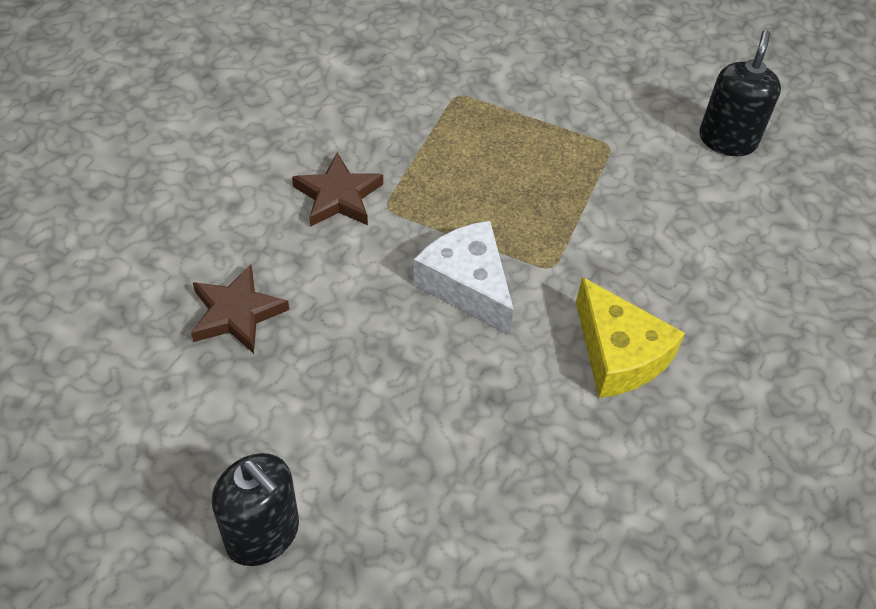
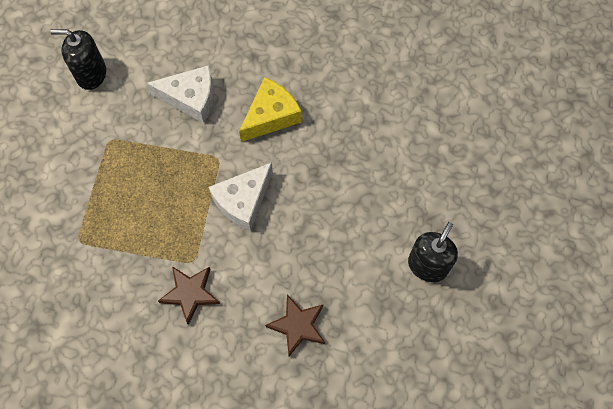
camera: 100 degrees left, 15 degrees up
none -> white cheese [147,65,214,123]

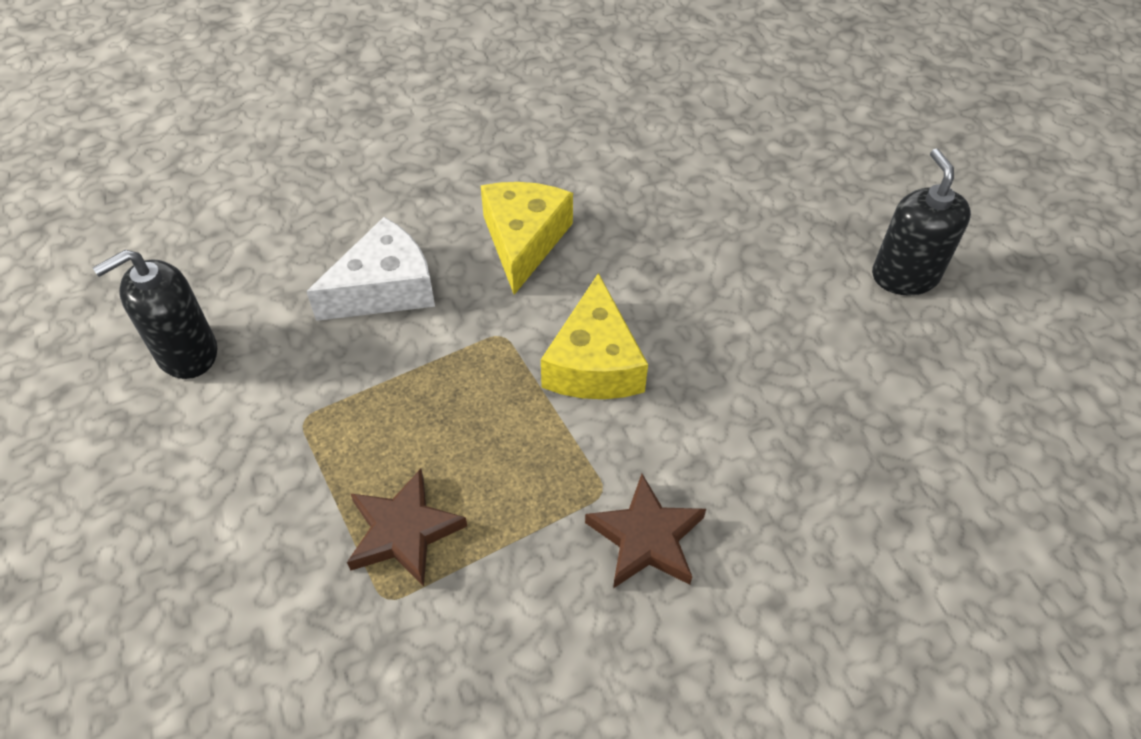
camera: 40 degrees left, 15 degrees down
white cheese [209,163,273,231] -> yellow cheese [541,273,648,399]
brown star [265,294,325,356] -> brown star moved to [347,469,467,586]

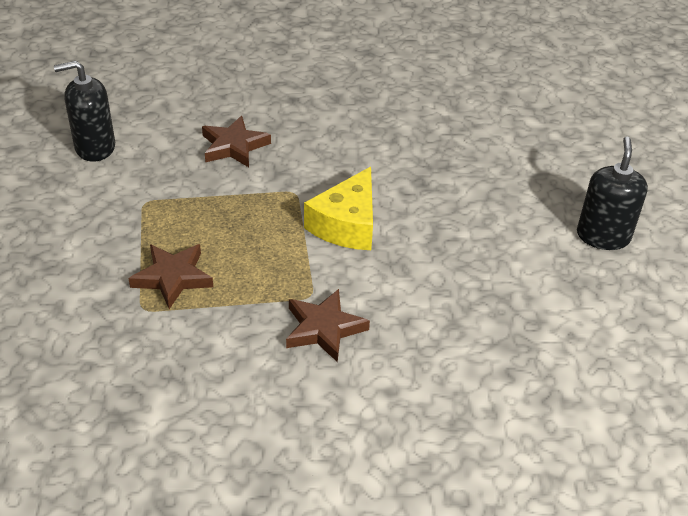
camera: 20 degrees right, 10 degrees down
white cheese [306,217,435,321] -> brown star [202,116,271,167]
yellow cheese [481,182,573,295] -> none

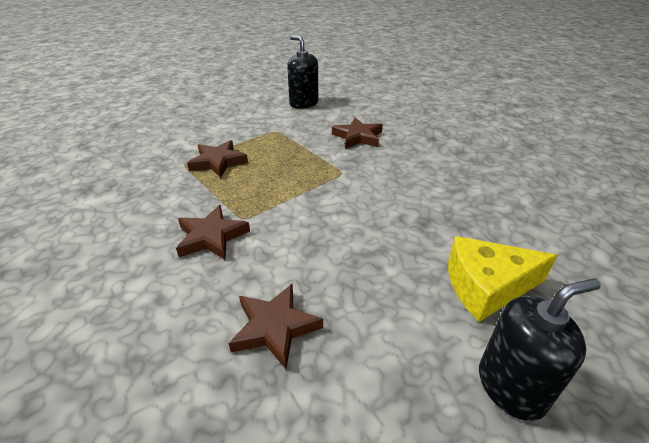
camera: 60 degrees right, 5 degrees down
yellow cheese [304,167,373,250] -> yellow cheese moved to [448,236,558,322]
none -> brown star [228,284,323,369]

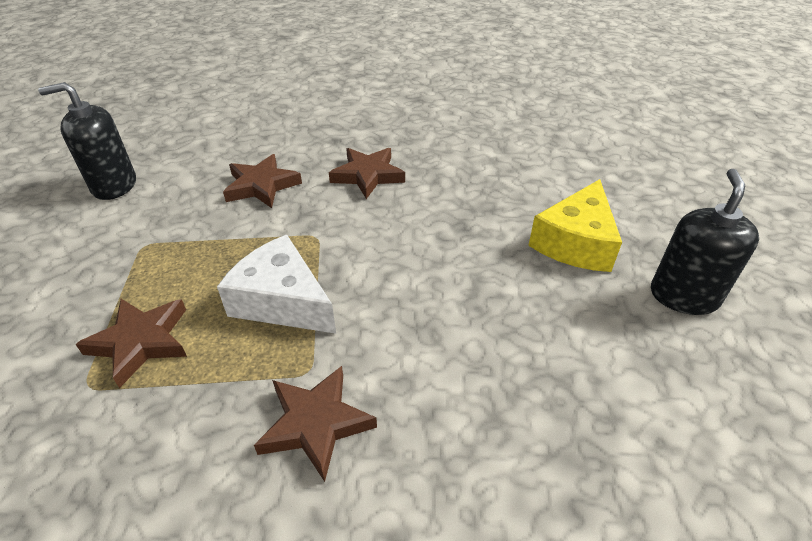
camera: 55 degrees left, 5 degrees up
brown star [228,284,323,369] -> brown star moved to [329,148,405,199]
none -> white cheese [217,235,336,334]

